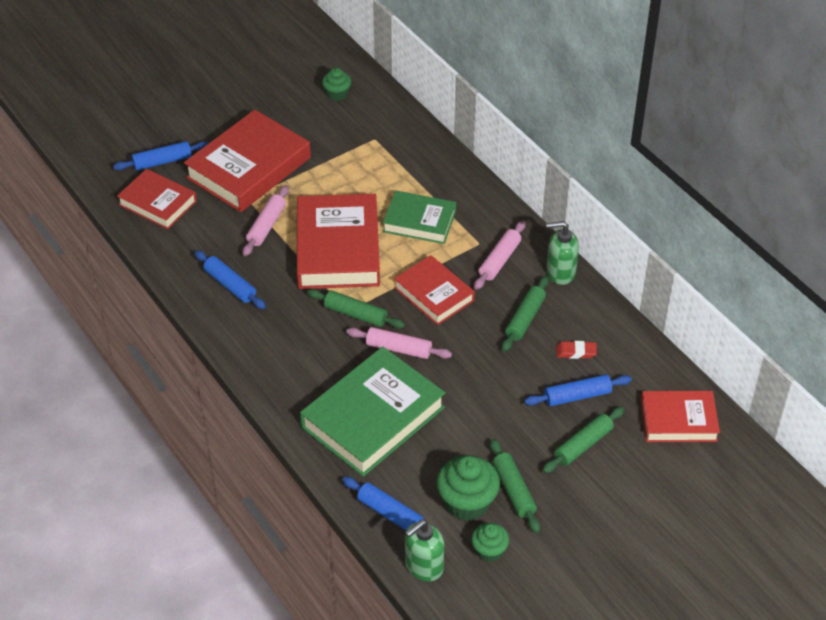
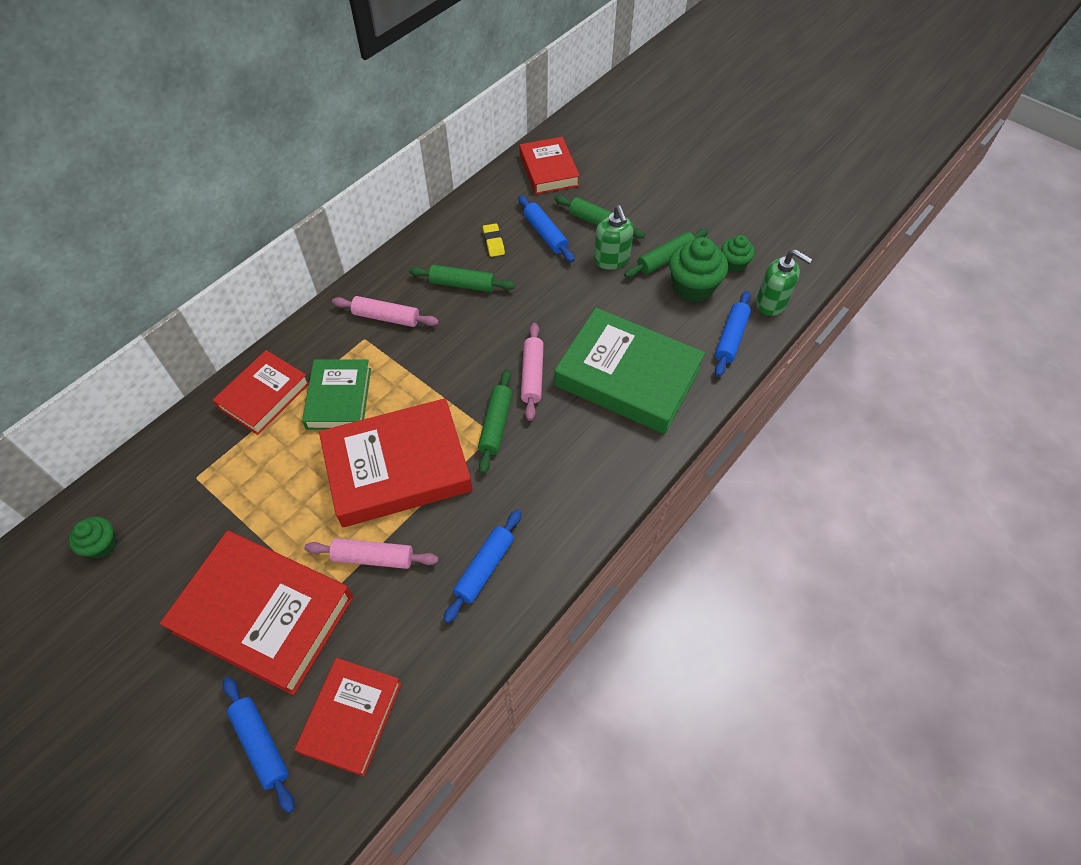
camera: 105 degrees left, 10 degrees up
red book [394,255,475,325] -> red book moved to [213,350,309,435]
green soap dispenser [546,221,579,285] -> green soap dispenser moved to [594,205,634,270]
red eraser [556,341,597,359] -> yellow eraser [483,223,505,257]

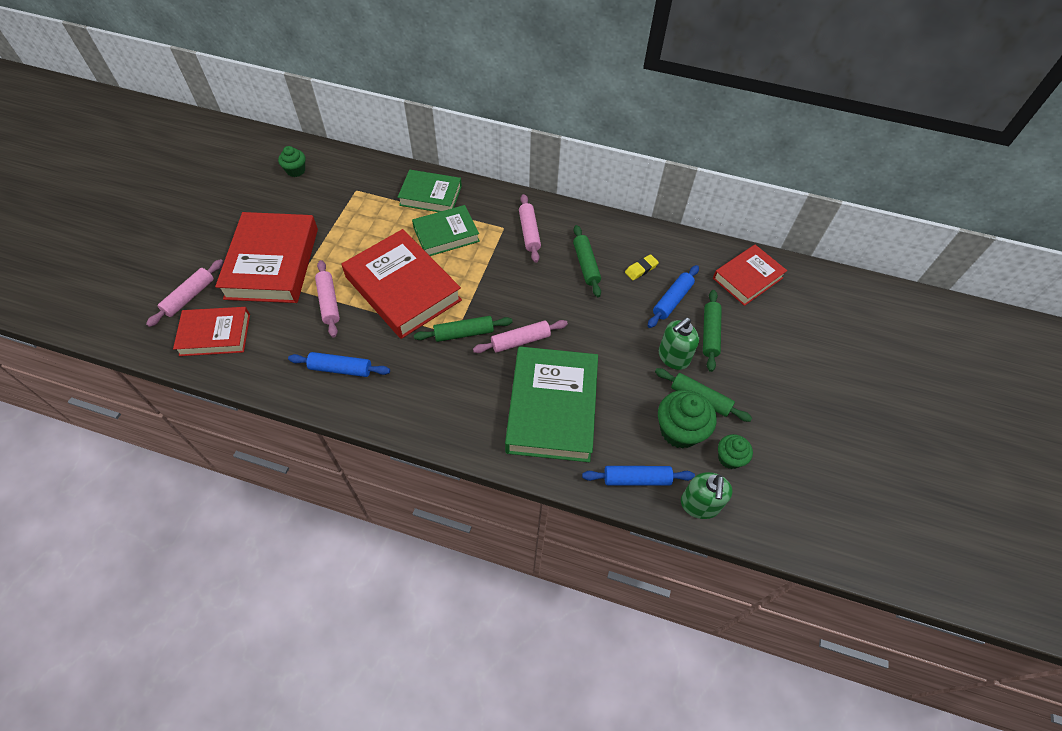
camera: 65 degrees right, 0 degrees up
red book [213,350,309,435] -> green book [398,169,462,212]
blue rolling pin [223,677,294,813] -> pink rolling pin [146,259,224,327]

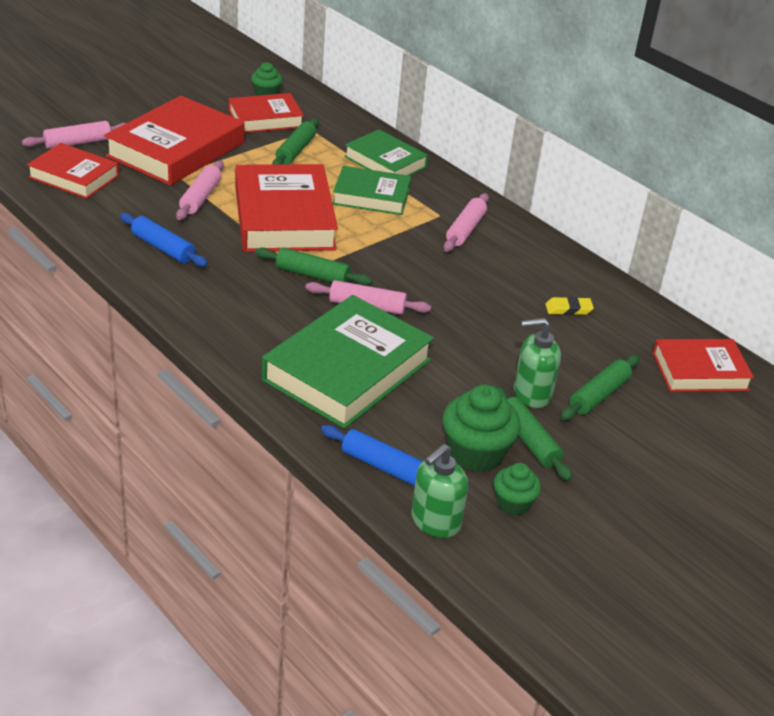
camera: 30 degrees right, 20 degrees down
green rolling pin [573,225,601,297] -> green rolling pin moved to [272,118,319,164]
blue rolling pin [648,265,699,328] -> none
none -> red book [229,93,304,133]

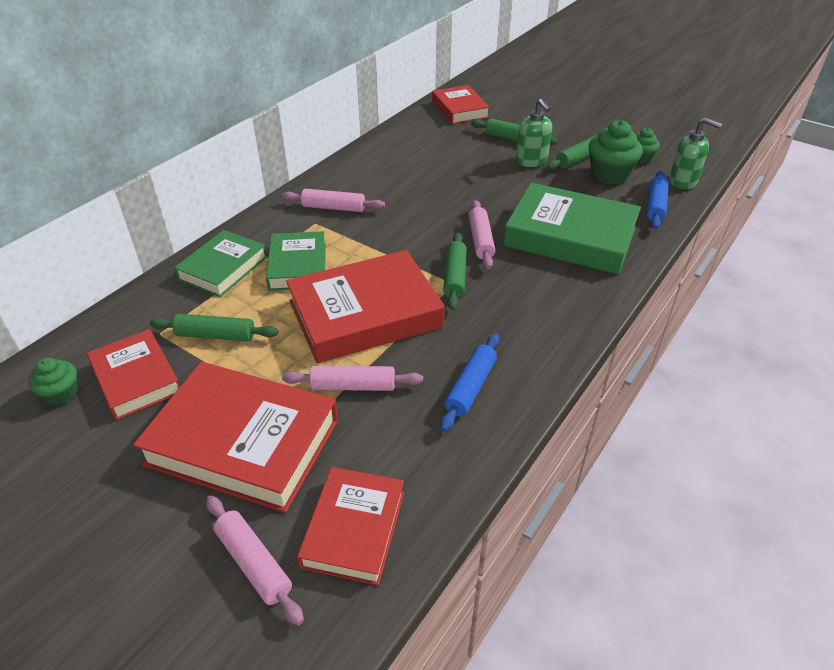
camera: 100 degrees left, 5 degrees up
yellow eraser [546,297,594,315] -> none

